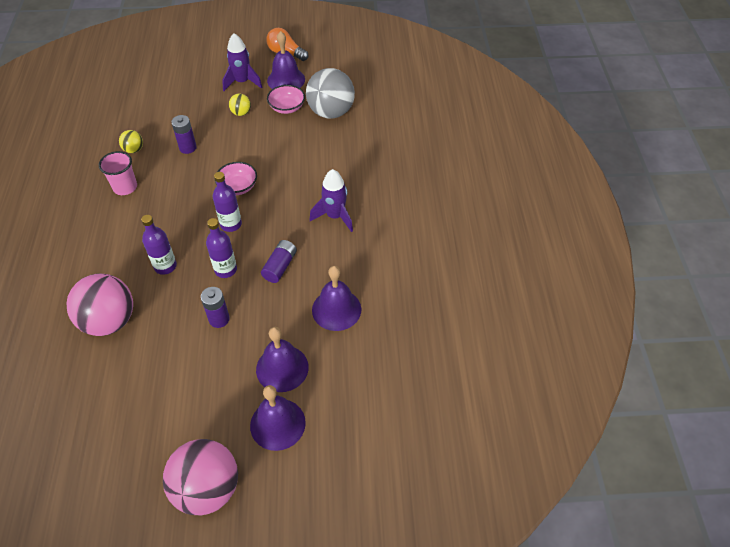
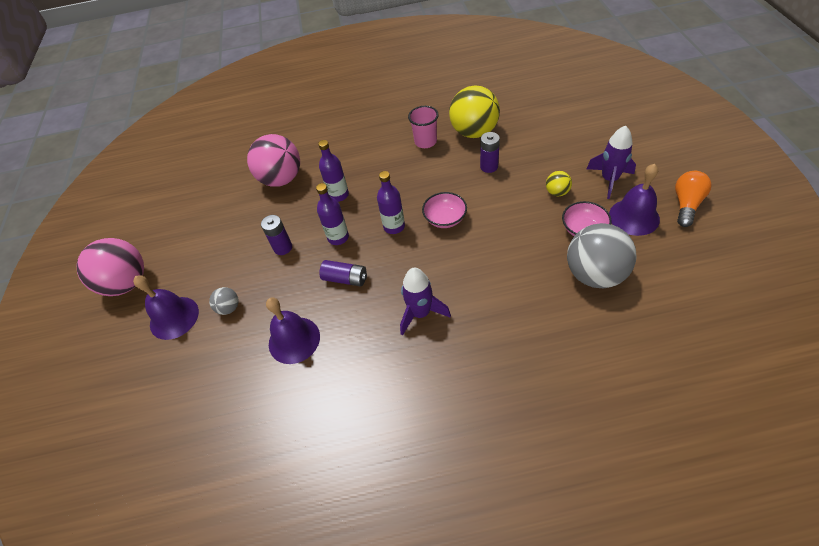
camera: 90 degrees right, 0 degrees up
yellow ball [119,130,143,153] -> yellow ball [449,85,500,138], size x2.20
purple bell [256,327,309,392] -> grey ball [209,287,239,315]

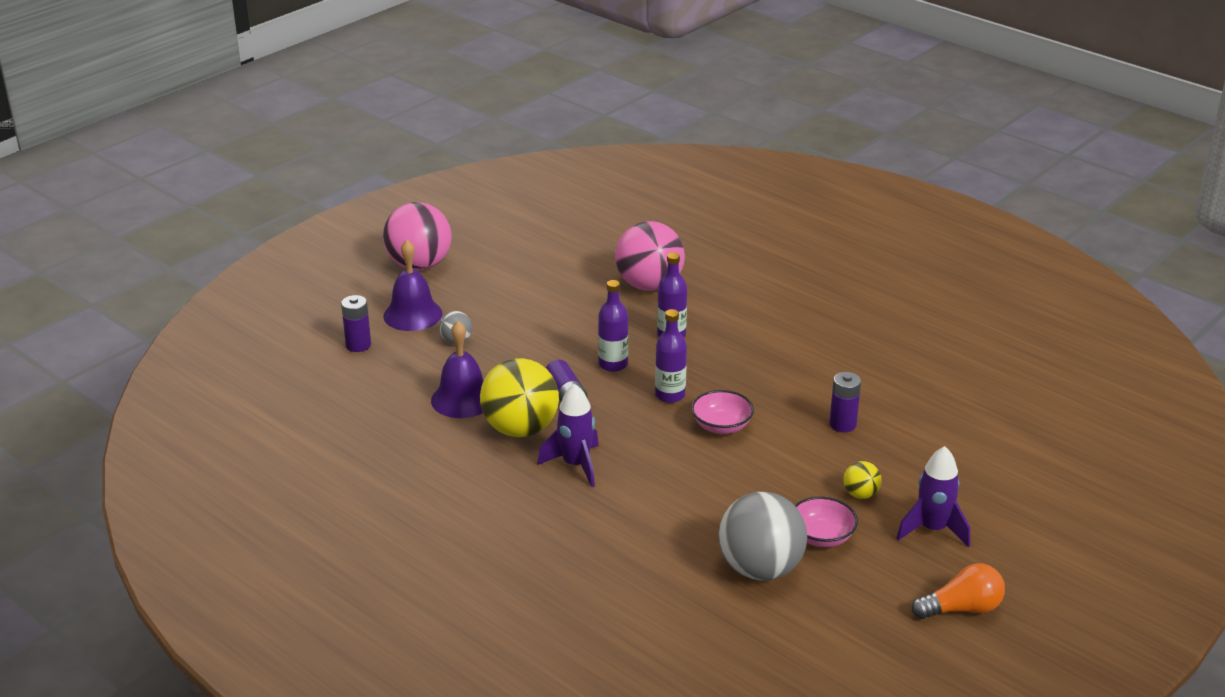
camera: 45 degrees right, 20 degrees down
purple battery [261,215,292,255] -> purple battery moved to [341,295,371,352]
pink cup [408,106,439,148] -> none
yellow ball [449,85,500,138] -> yellow ball moved to [480,358,559,437]
purple bell [609,164,660,236] -> none

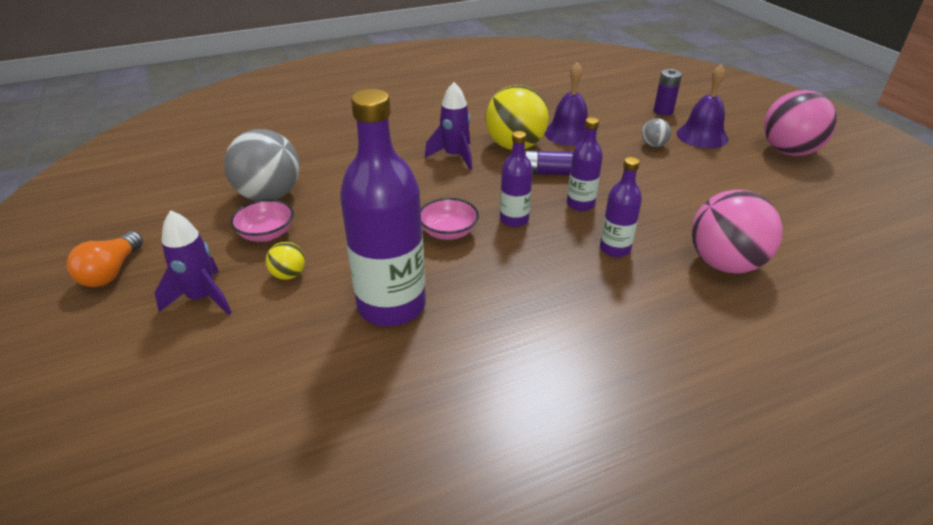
camera: 115 degrees right, 5 degrees up
purple battery [829,372,861,432] -> purple bottle [340,89,426,326]

